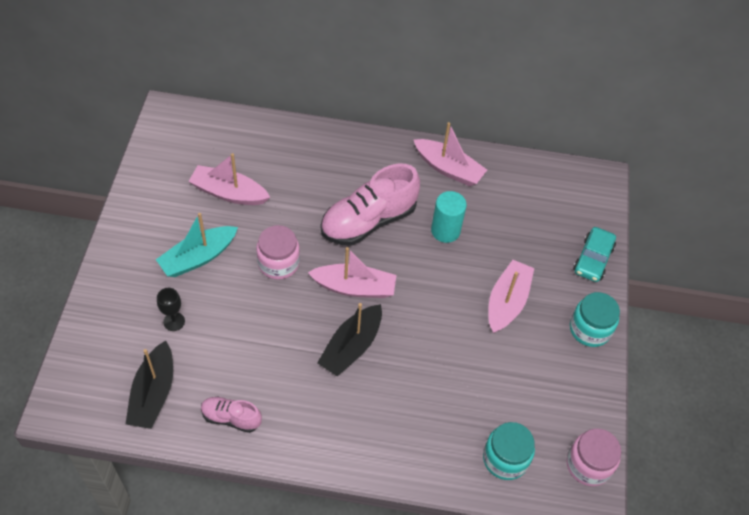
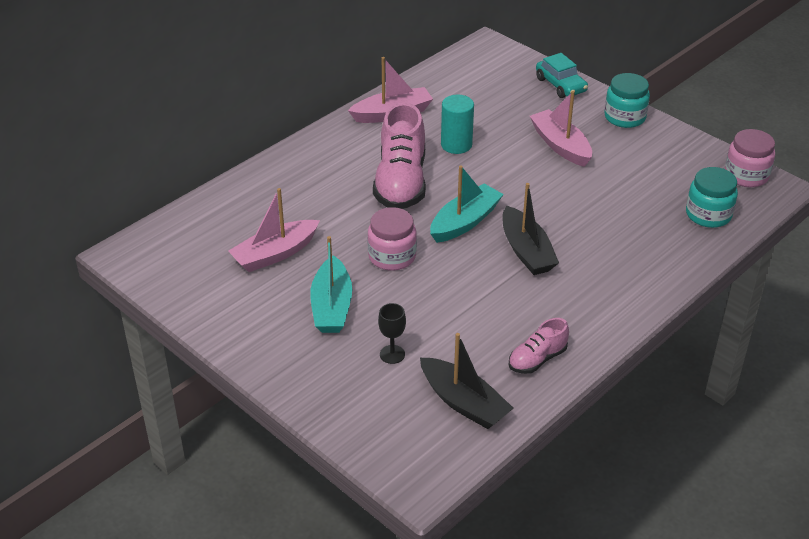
camera: 50 degrees left, 15 degrees down
pink boat [308,247,396,298] -> turquoise boat [430,165,504,243]

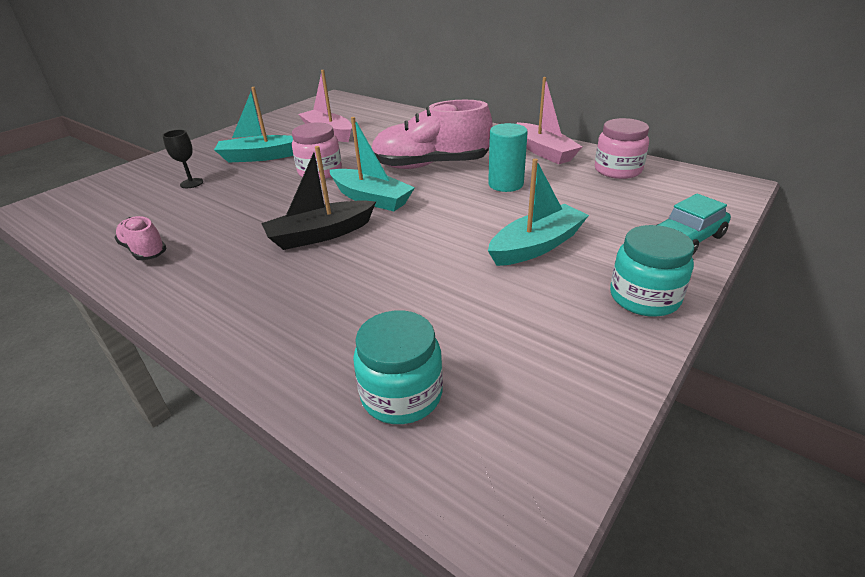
camera: 85 degrees right, 5 degrees down
black boat [420,333,514,429] -> none
pink boat [530,91,592,167] -> turquoise boat [488,159,589,266]
pink jar [725,129,775,187] -> pink jar moved to [595,118,649,179]

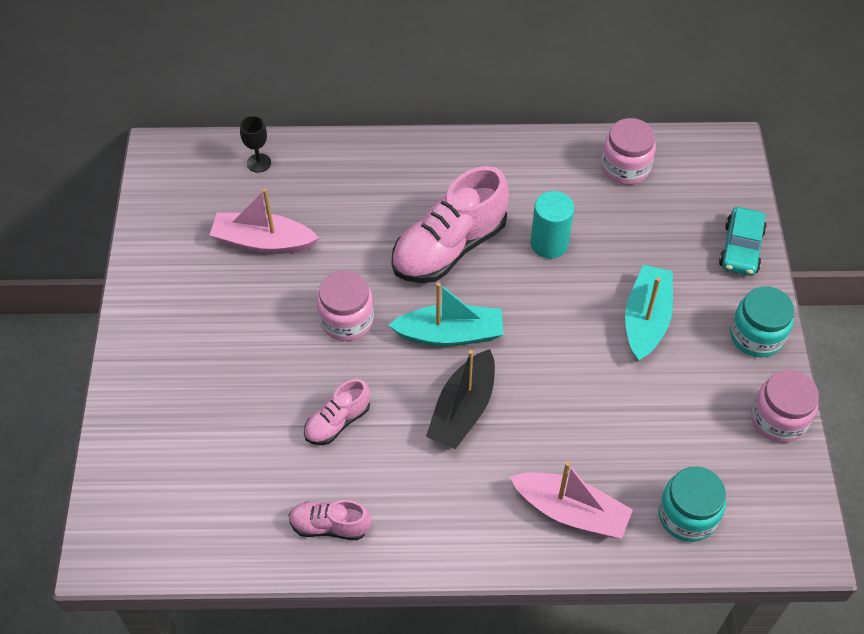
camera: 40 degrees left, 20 degrees up
black goblet [162,130,203,188] -> black goblet moved to [240,116,271,173]
turquoise boat [214,87,293,163] -> none
pink boat [517,77,582,164] -> pink boat moved to [510,462,633,539]
none -> pink shoe [304,379,370,445]
none -> pink jar [751,370,819,443]

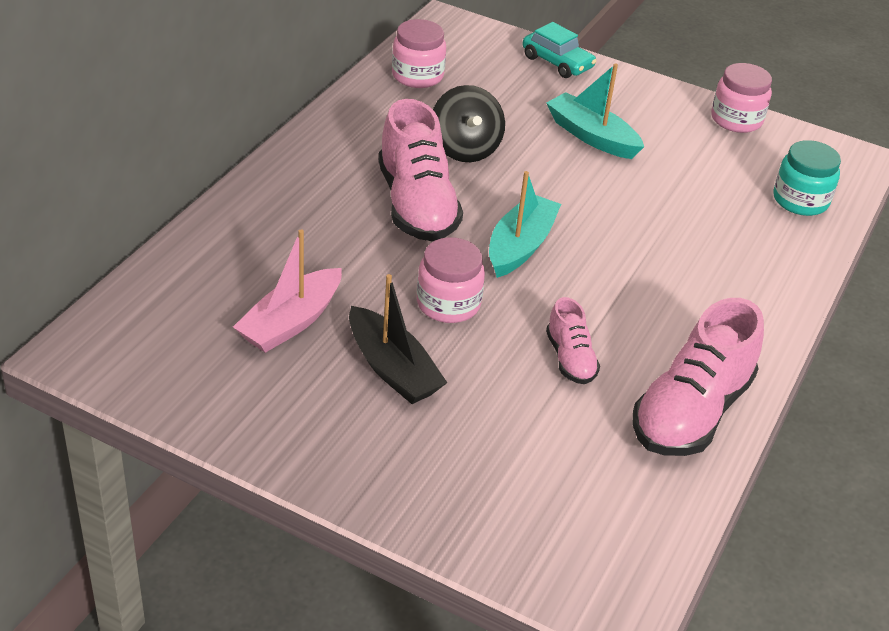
camera: 65 degrees left, 15 degrees down
black goblet [240,116,271,173] -> none
pink shoe [289,500,371,540] -> pink shoe [632,298,764,456], size x1.95
black boat [426,349,495,449] -> black boat moved to [349,274,447,404]
pink boat [510,462,633,539] -> none
turquoise cylinder [530,191,574,259] -> black spinning top [433,85,505,162]
turquoise jar [730,286,794,358] -> none

